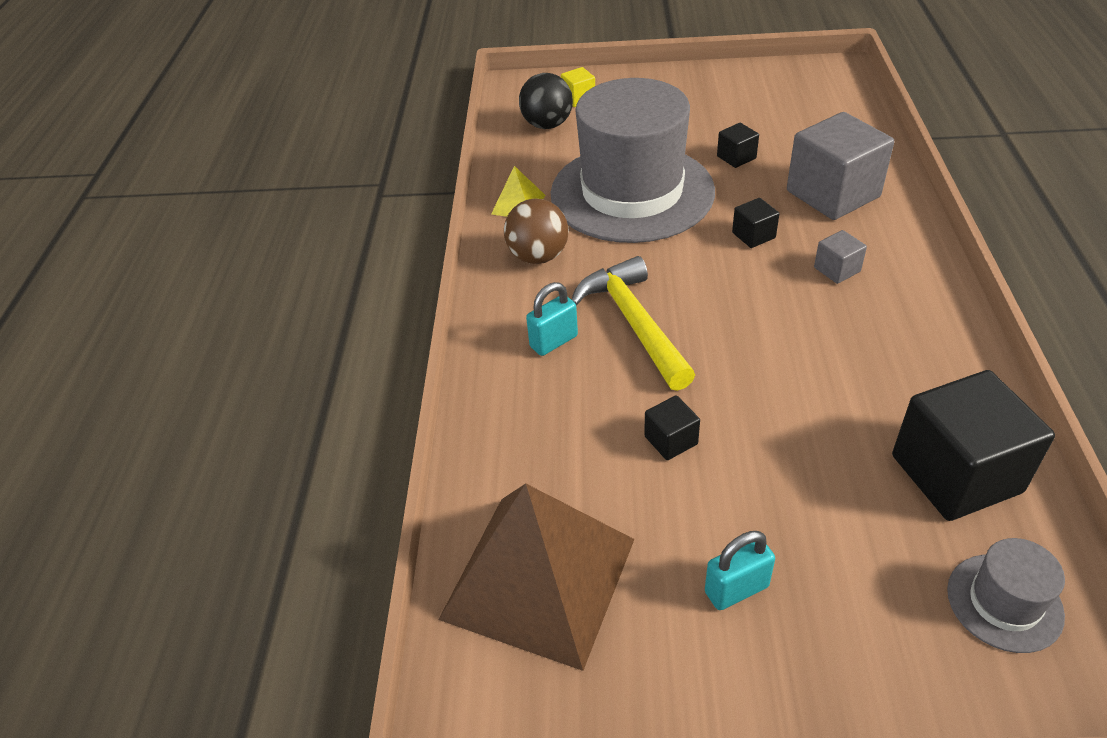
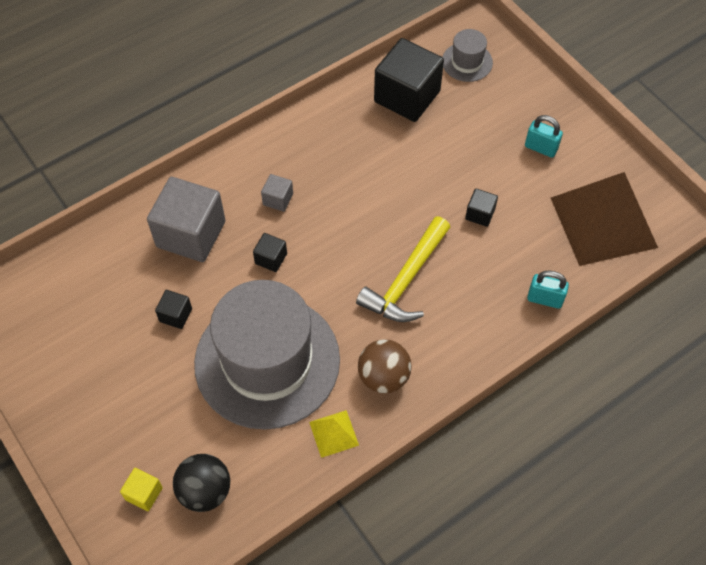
camera: 130 degrees left, 15 degrees up
turquoise padlock [526,282,578,356] -> turquoise padlock moved to [527,271,569,309]

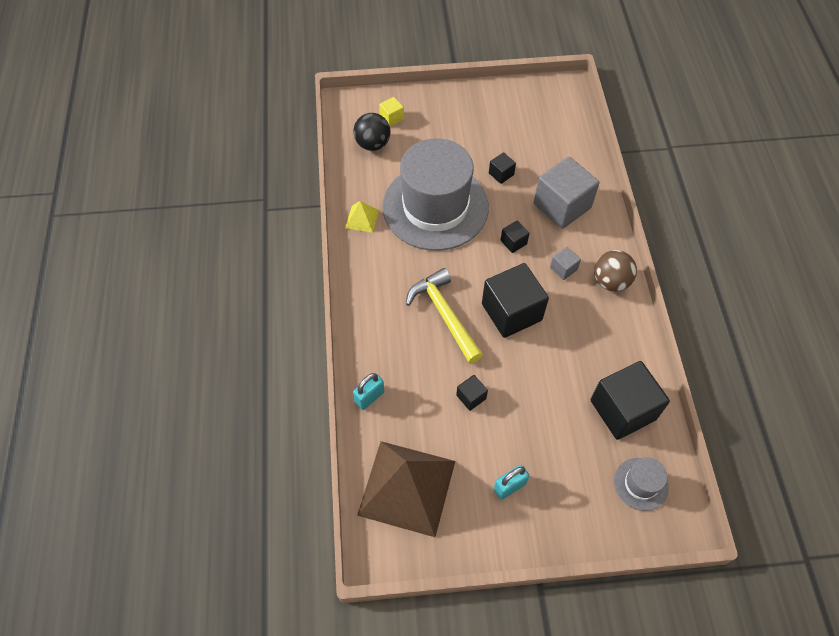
camera: 120 degrees right, 0 degrees up
brown ball [358,339,412,394] -> brown ball moved to [594,250,637,292]
none -> black cube [482,263,549,338]

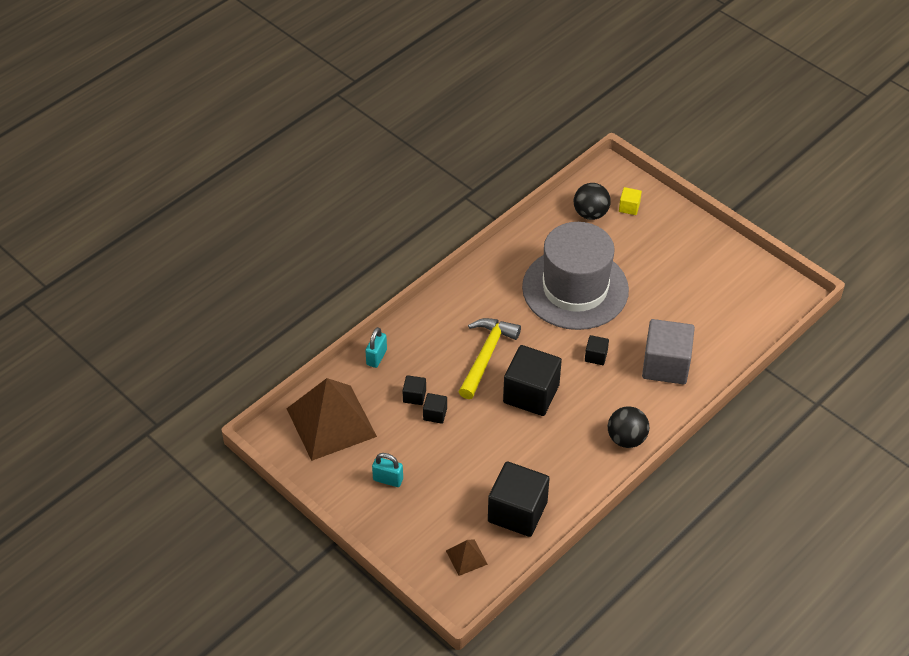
camera: 50 degrees right, 10 degrees down
yellow pyramid [345,201,379,233] -> none
turquoise padlock [353,373,384,410] -> turquoise padlock turned 75 degrees counterclockwise [365,327,387,368]
black cube [489,152,516,184] -> black cube moved to [402,375,426,405]
grey cube [550,247,581,280] -> none
brown ball [594,250,637,292] -> black ball [608,406,649,448]
grey hat [614,457,669,511] -> brown pyramid [446,539,488,576]

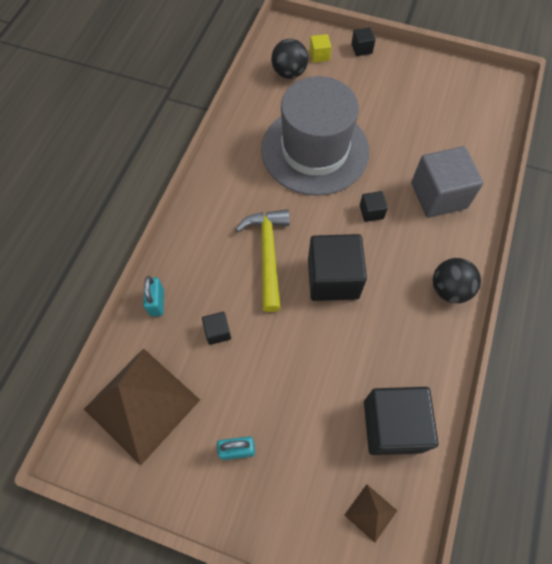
camera: 25 degrees left, 15 degrees up
black cube [423,393,447,424] -> black cube moved to [351,27,375,56]

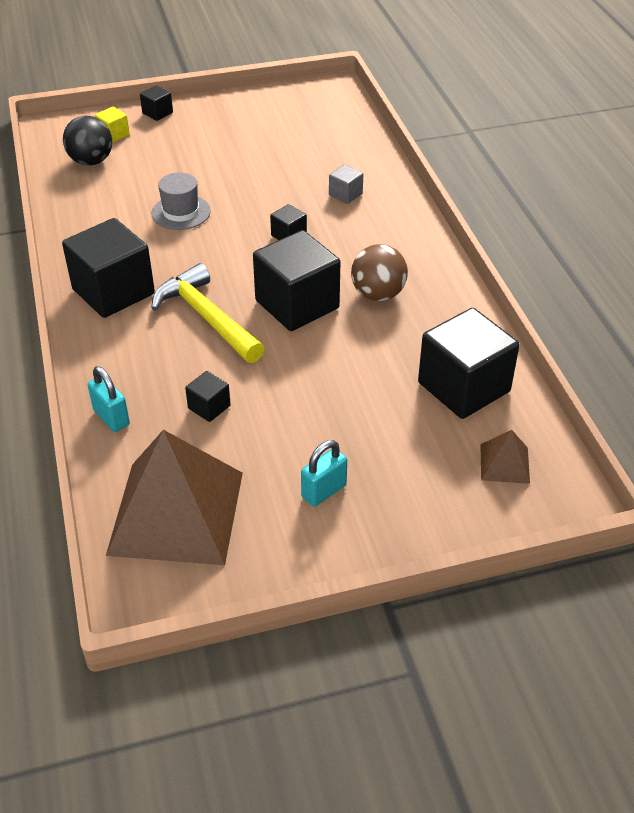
camera: 35 degrees left, 20 degrees down
grey hat [261,76,369,196] -> grey hat [151,172,211,230], size x0.42
grey cube [411,146,484,218] -> grey cube [329,165,363,204], size x0.45
black ball [433,258,481,303] -> none
none -> black cube [62,218,155,318]
none -> brown ball [351,244,408,301]

